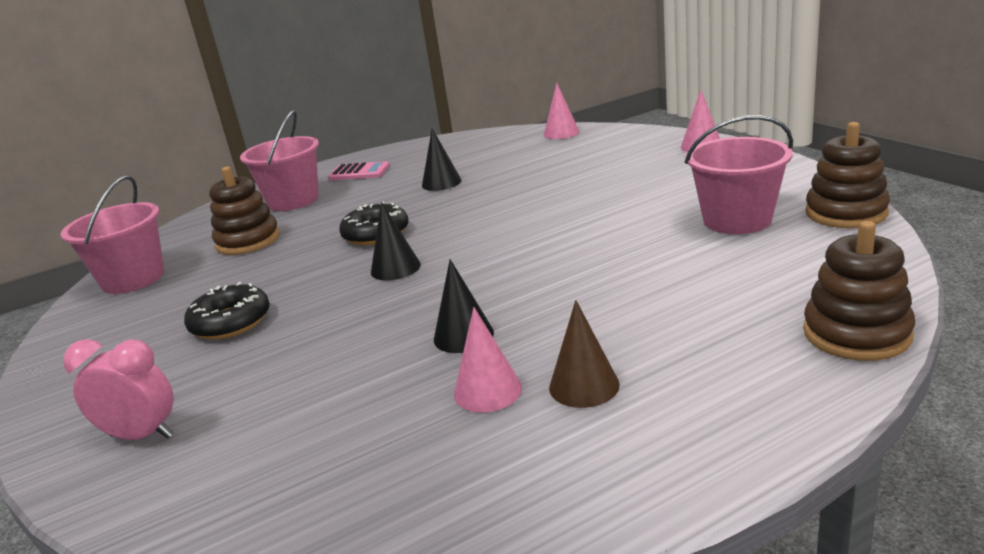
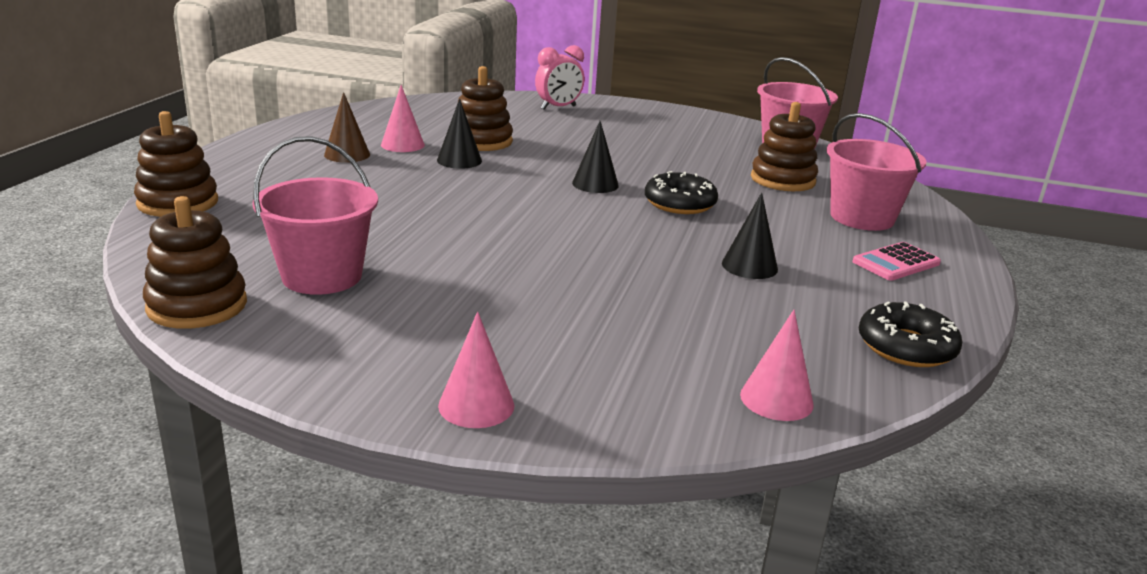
camera: 130 degrees right, 0 degrees up
black donut [184,282,270,339] -> black donut moved to [859,302,962,367]
none -> brown stacking toy [458,66,513,151]

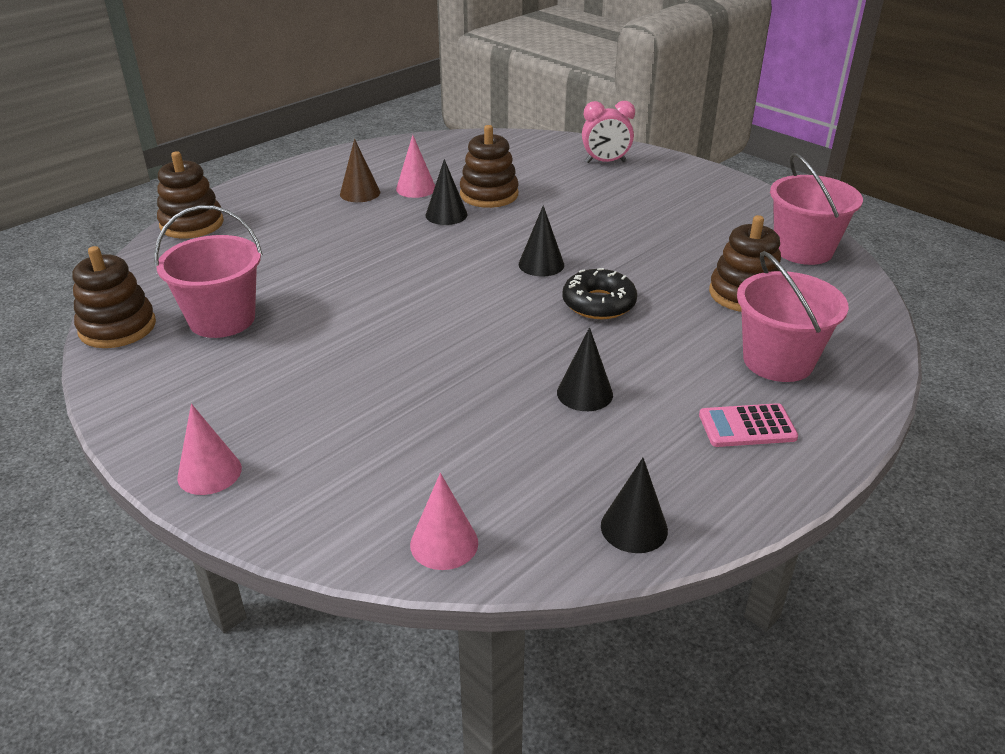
camera: 30 degrees right, 10 degrees up
black donut [859,302,962,367] -> black cone [601,458,668,553]

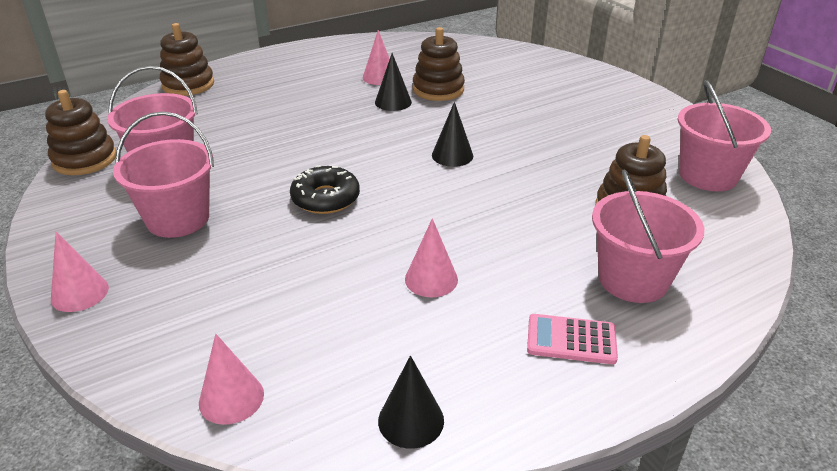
camera: 15 degrees right, 0 degrees up
brown cone [340,139,380,202] -> none
black cone [557,327,613,411] -> pink cone [405,218,458,297]
black donut [562,268,637,319] -> black donut moved to [290,165,360,214]
pink clock [582,101,635,163] -> none
none -> pink bucket [113,111,214,238]

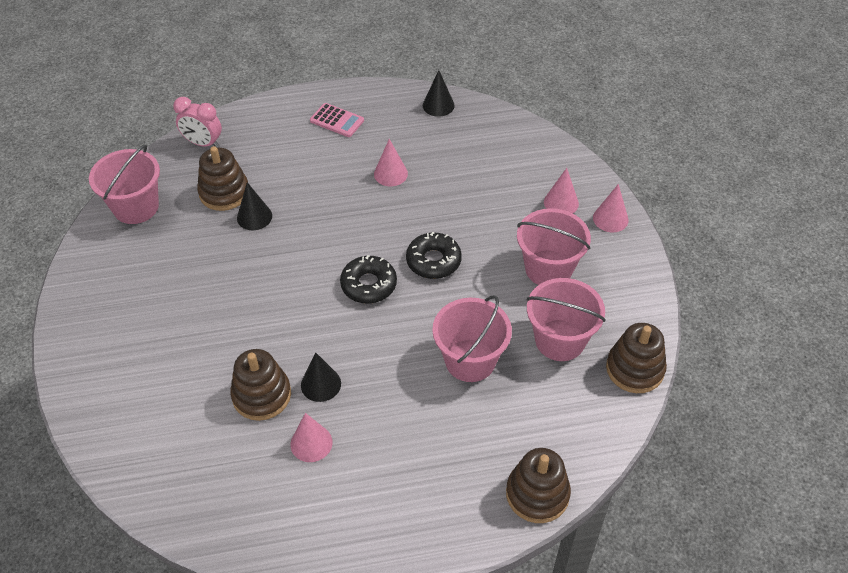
camera: 160 degrees left, 15 degrees up
pink cone [199,334,264,425] -> pink cone moved to [544,168,579,213]
black cone [432,102,473,167] -> black cone moved to [237,182,272,230]
pink bucket [592,169,704,303] -> pink bucket moved to [432,295,512,382]
none -> pink clock [173,97,222,148]
none -> black donut [340,255,397,304]

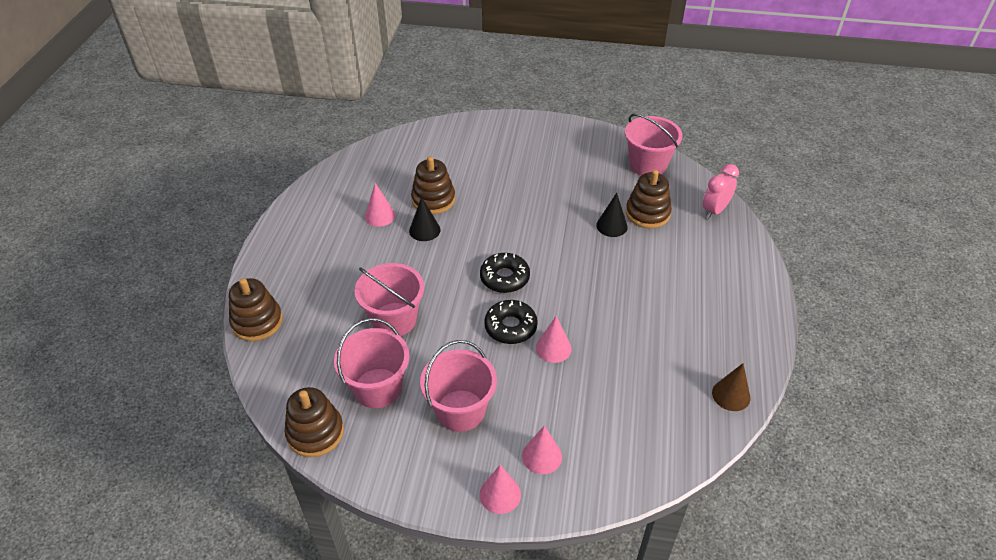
camera: 110 degrees right, 5 degrees down
pink calculator [310,103,364,137] -> none
pink cone [374,139,408,186] -> pink cone moved to [536,316,572,363]
black cone [423,70,455,117] -> brown cone [712,363,750,411]

